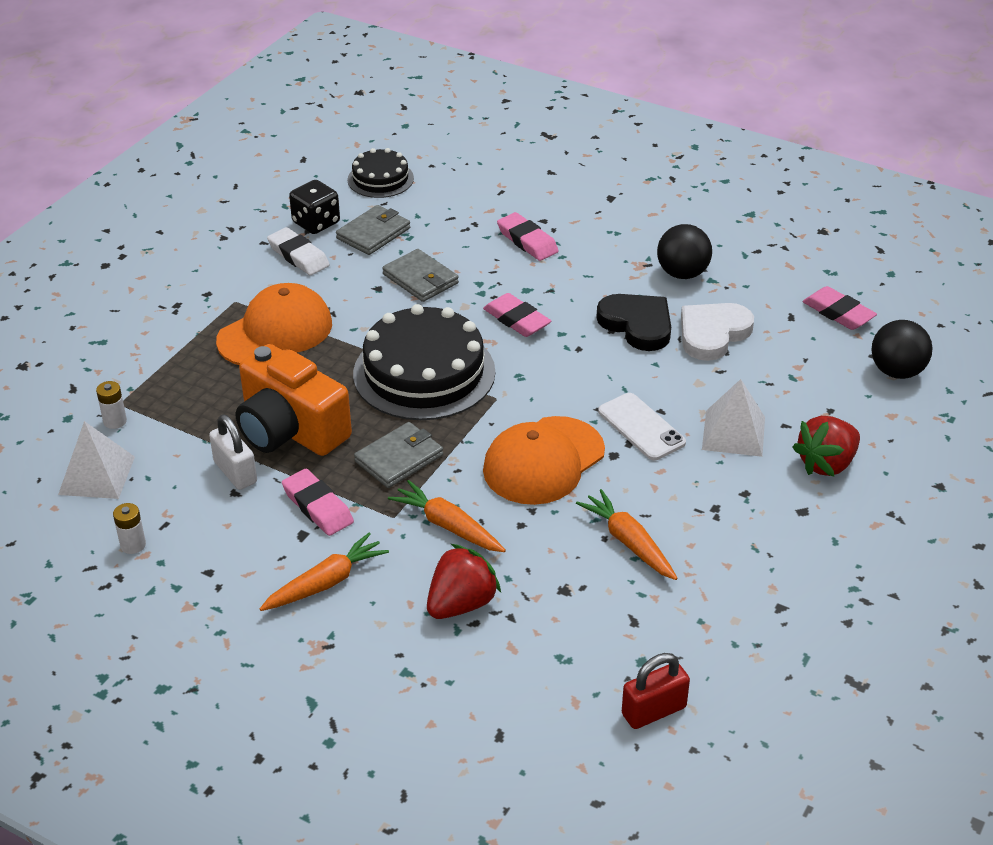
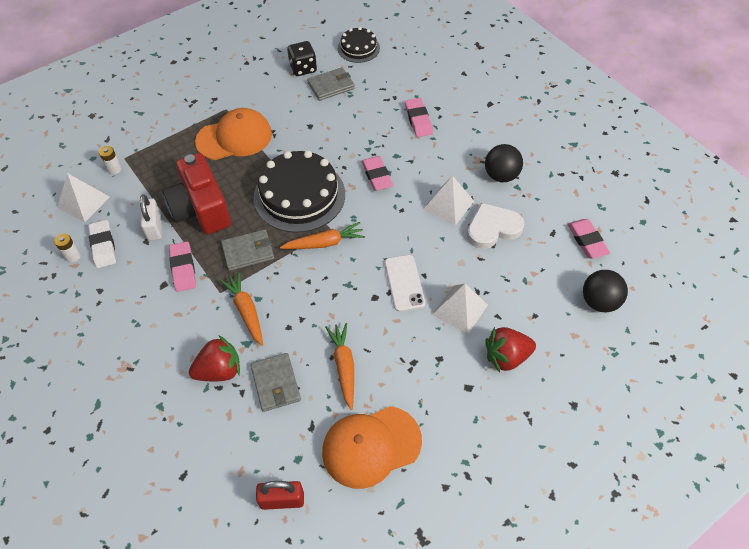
camera: 25 degrees right, 15 degrees up
orange camera [236,344,352,456] -> red camera [163,153,231,234]
orange carrot [260,533,389,611] -> orange carrot moved to [280,222,365,249]
white eraser [267,227,330,275] -> white eraser moved to [88,220,116,268]
grey wallet [382,249,459,302] -> grey wallet moved to [251,353,301,412]
orange cap [483,416,605,505] -> orange cap moved to [322,406,422,489]
black heart [596,294,671,351] -> white pyramid [424,176,474,226]

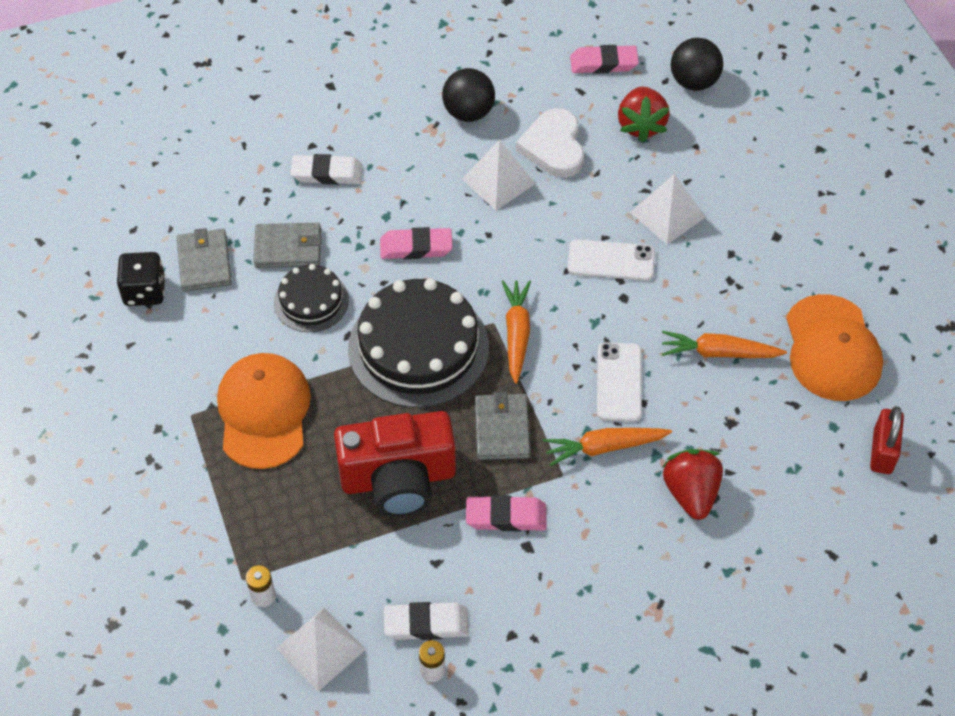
camera: 75 degrees left, 0 degrees up
white padlock [140,194,162,241] -> none
grey wallet [251,353,301,412] -> grey wallet moved to [253,223,322,268]
black cake [338,27,380,63] -> black cake moved to [274,264,349,332]
pink eraser [405,98,433,137] -> white eraser [290,154,363,185]
red strawberry [485,327,536,373] -> red strawberry moved to [618,86,670,142]
none -> white phone [597,342,642,422]

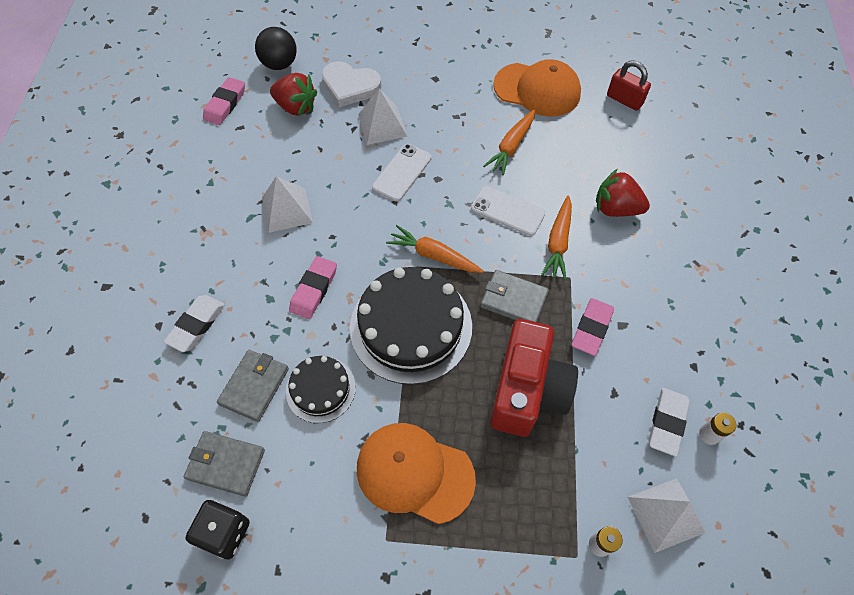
camera: 65 degrees left, 5 degrees up
black ball [442,68,495,122] -> none
white heart [516,108,584,178] -> white heart moved to [321,61,382,107]

